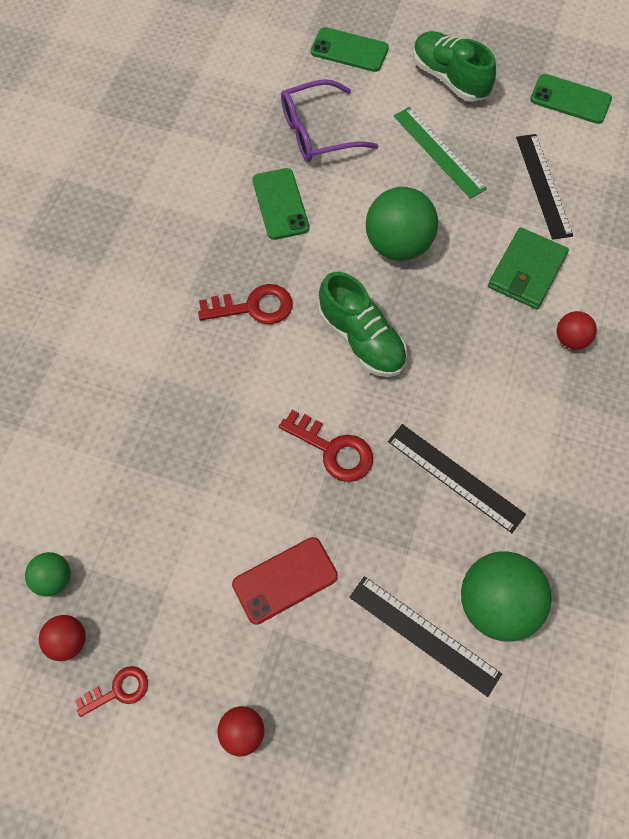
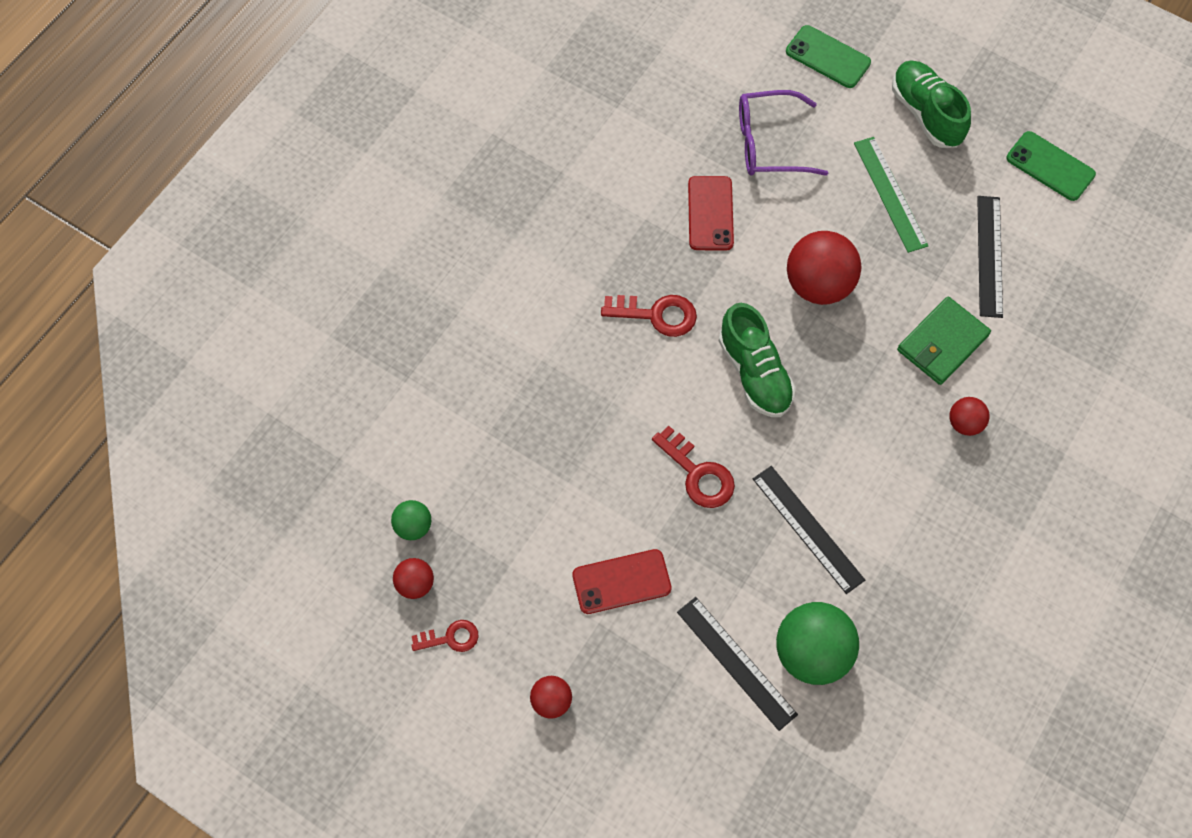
camera: 15 degrees right, 0 degrees up
green phone [252,168,309,240] -> red phone [688,176,734,251]
green ball [366,187,438,261] -> red ball [787,231,861,305]

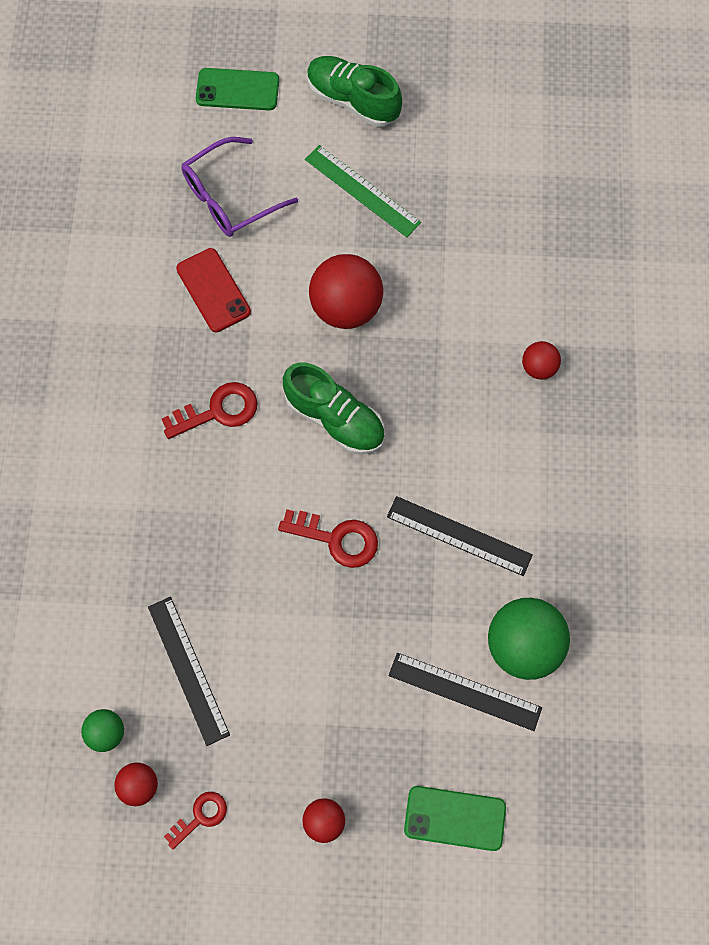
camera: 30 degrees left, 5 degrees up
red phone [572,549,672,614] -> none
green wallet [897,297,991,385] -> none
black ruler [977,196,1003,318] -> black ruler moved to [148,597,230,746]
green phone [1006,131,1096,201] -> green phone moved to [404,786,506,851]

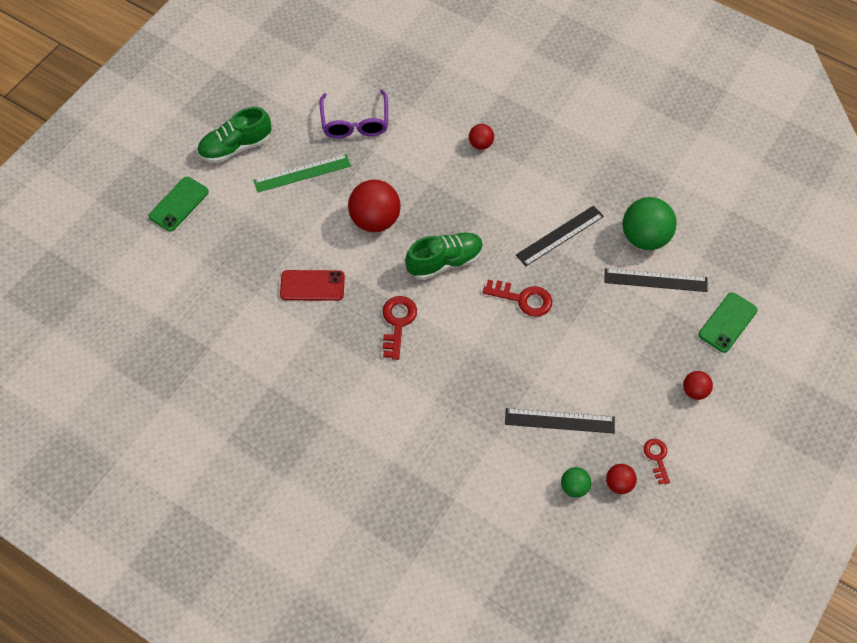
camera: 60 degrees left, 10 degrees down
purple glasses [181,137,298,237] -> purple glasses moved to [319,90,388,138]
red key [278,509,378,568] -> red key turned 60 degrees clockwise [483,280,552,317]
black ruler [389,653,542,731] -> black ruler turned 45 degrees clockwise [604,268,708,292]

